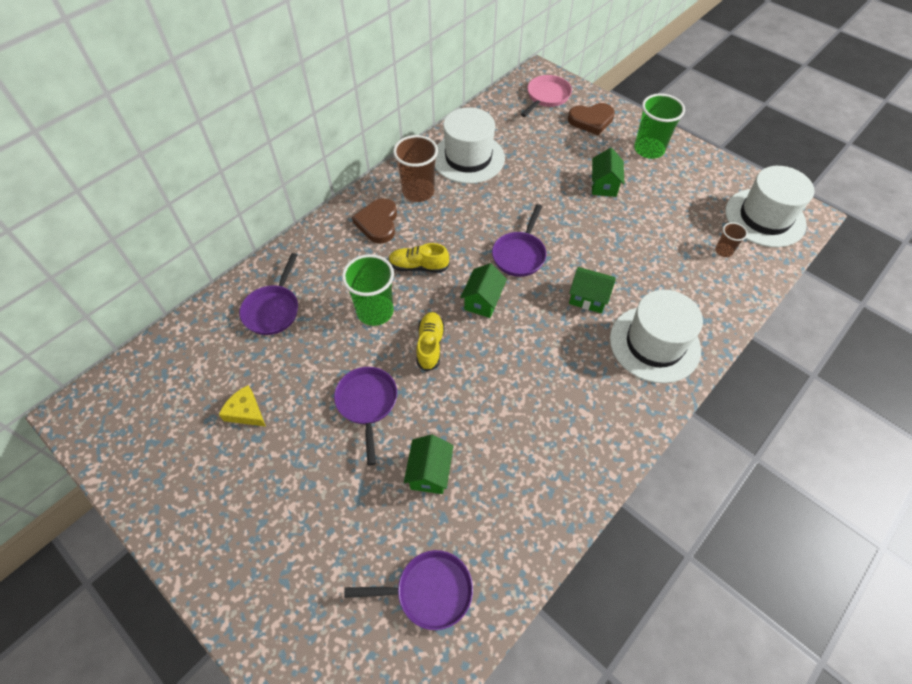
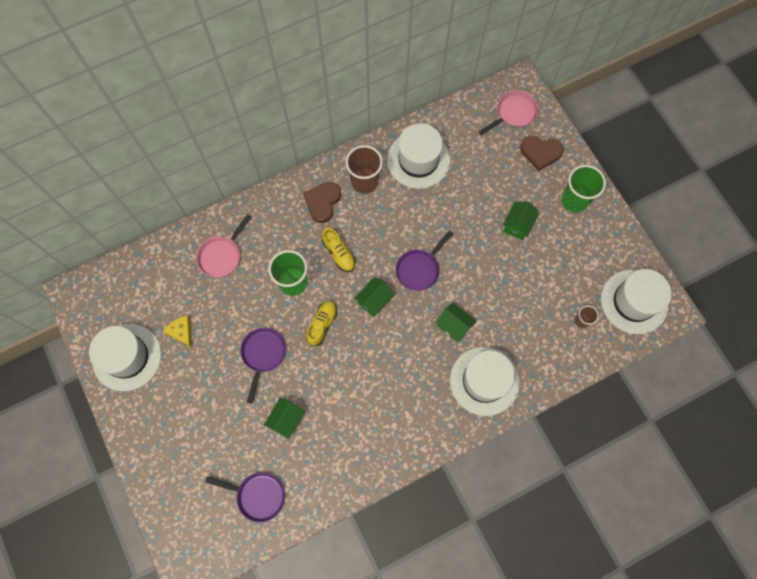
camera: 20 degrees right, 15 degrees up
purple pan [239,253,298,335] -> pink pan [196,214,251,277]
yellow shoe [388,243,449,273] -> yellow shoe turned 150 degrees counterclockwise [322,228,355,272]
none -> white hat [89,324,161,391]

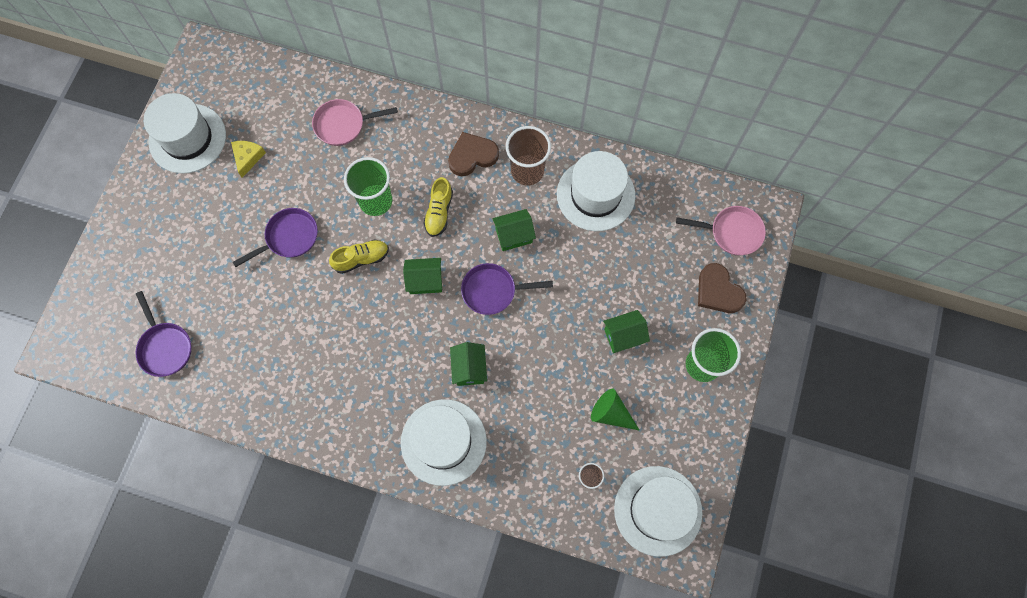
camera: 45 degrees right, 0 degrees up
green house [264,397,305,439] -> green house moved to [492,209,536,251]
none -> green cone [591,389,640,431]

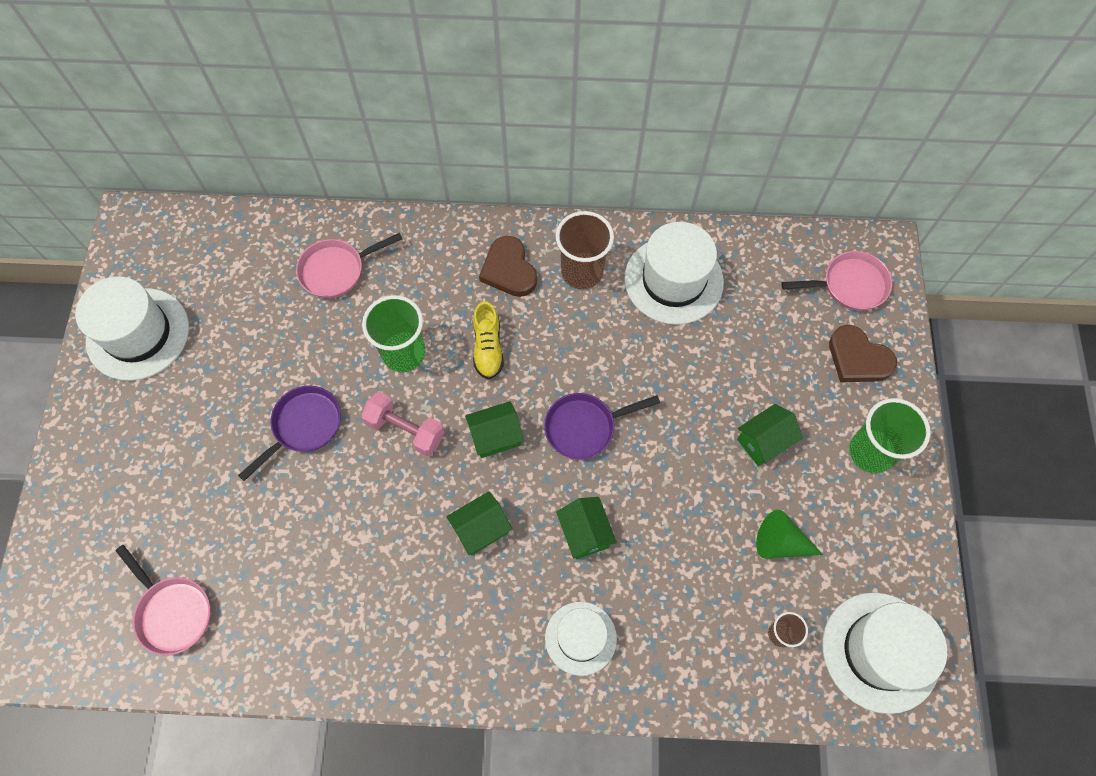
camera: 15 degrees left, 5 degrees down
purple pan [136,291,192,377] -> pink pan [116,545,211,656]
yellow cheese [231,141,266,178] -> none
yellow shoe [329,239,389,274] -> pink dumbbell [361,392,444,456]
white hat [401,399,487,486] -> white hat [545,602,617,676], size x0.62
brown heart [448,132,499,176] -> brown heart turned 75 degrees counterclockwise [479,236,537,297]
green house [492,209,536,251] -> green house moved to [446,491,512,555]

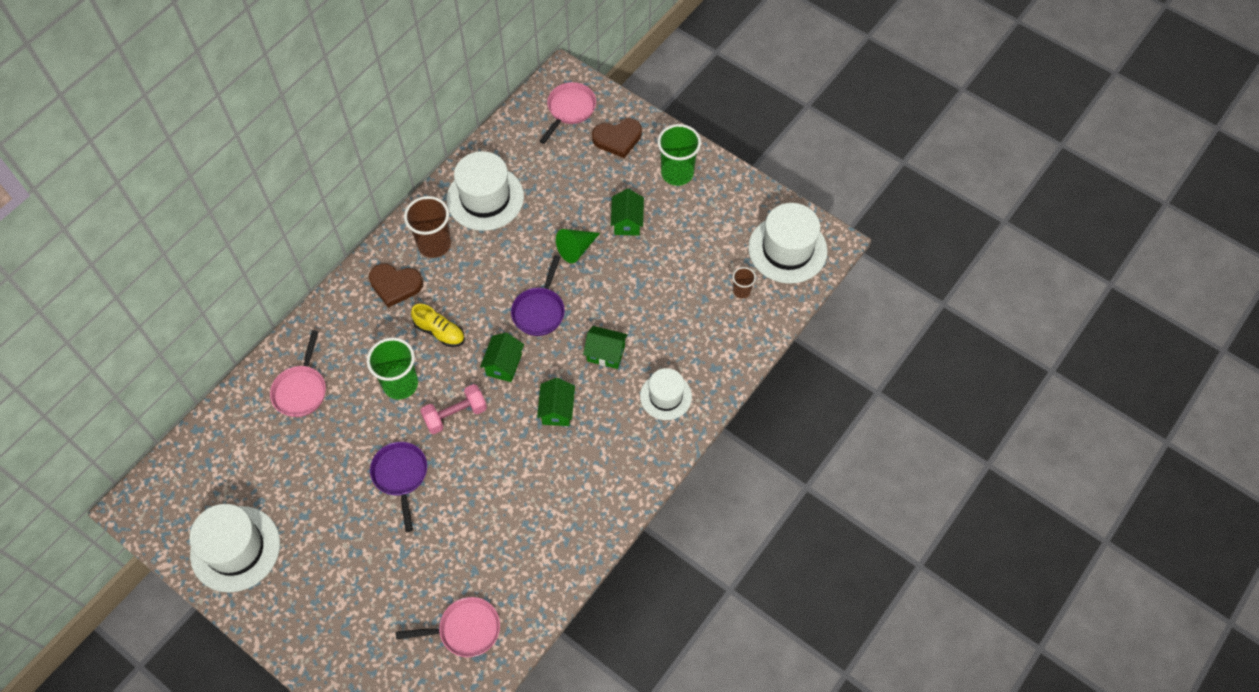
camera: 55 degrees left, 5 degrees down
green cone [756,510,823,559] -> green cone moved to [556,229,600,263]

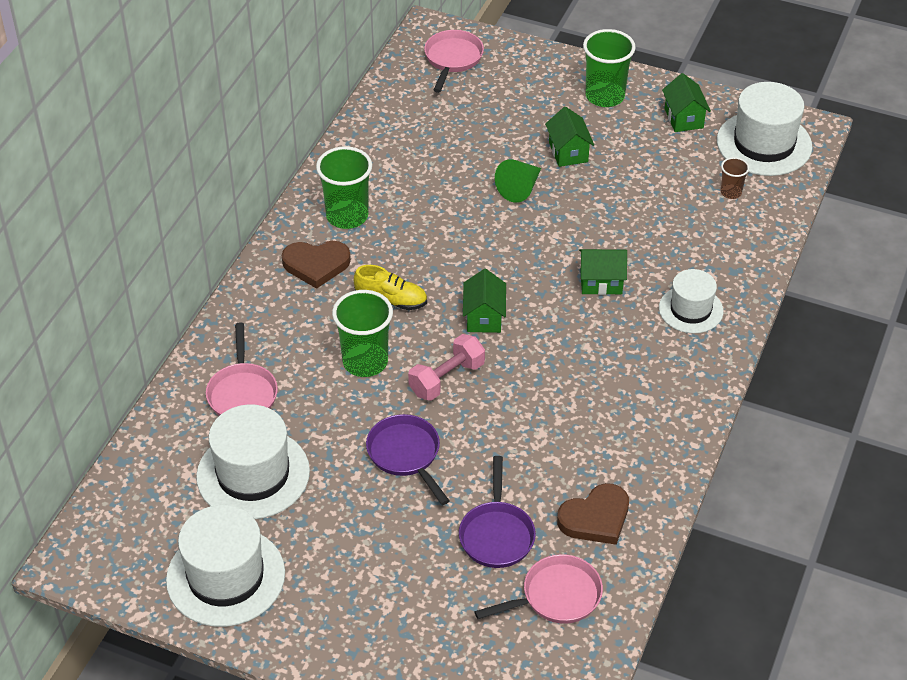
camera: 15 degrees left, 15 degrees down
brown cup [404,196,451,258] -> green cup [316,146,372,229]
white hat [447,151,524,231] -> white hat moved to [196,404,310,519]
purple pan [511,255,565,336] -> purple pan moved to [459,456,536,568]
green house [537,378,575,426] -> green house moved to [662,73,711,132]
brown heart [592,118,642,158] -> brown heart moved to [557,483,629,545]

